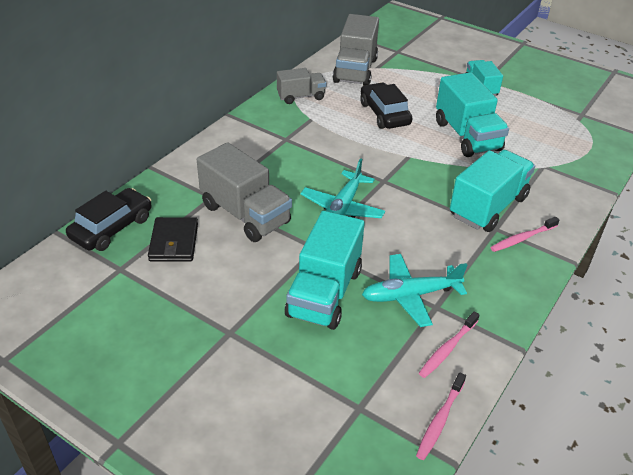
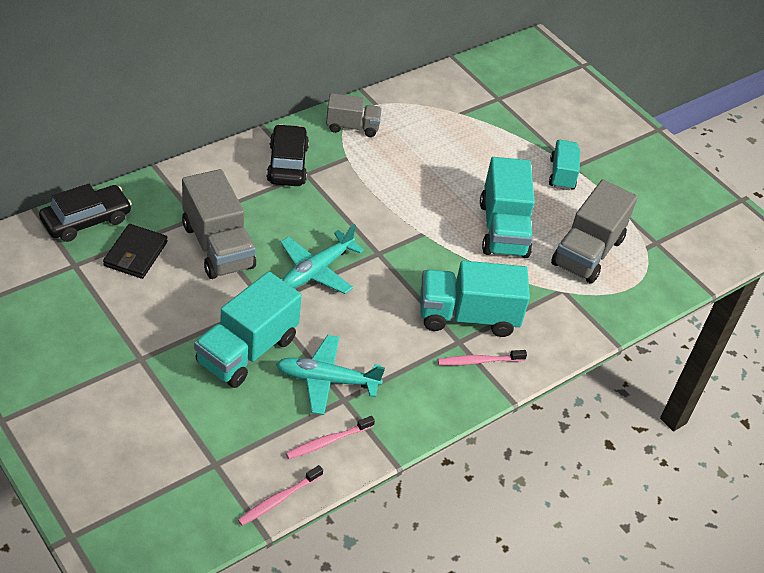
camera: 15 degrees right, 5 degrees up
grey truck [333,14,379,85] -> grey truck moved to [551,180,638,284]
black car [360,83,413,129] -> black car moved to [266,124,309,186]
turquoise truck [450,150,535,232] -> turquoise truck turned 150 degrees counterclockwise [420,261,530,337]

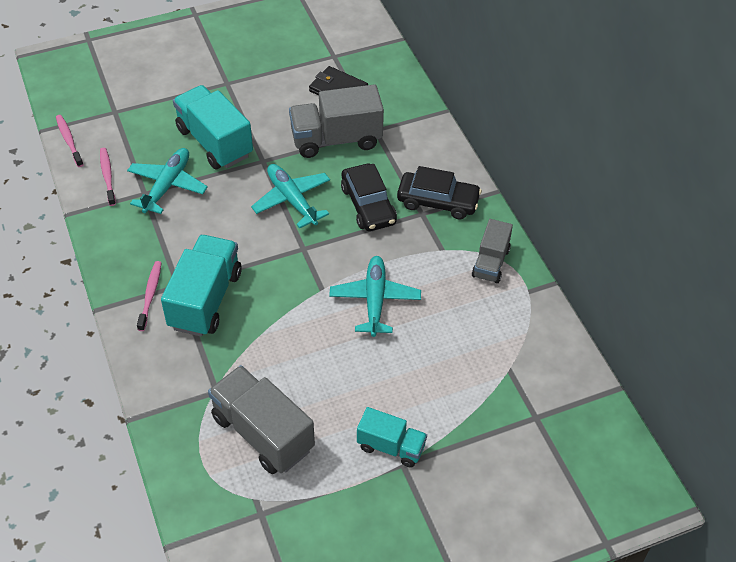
camera: 110 degrees right, 5 degrees up
black car [39,184,132,242] -> black car moved to [341,164,397,231]
turquoise truck [480,157,535,258] -> none
none -> turquoise plane [329,256,421,337]

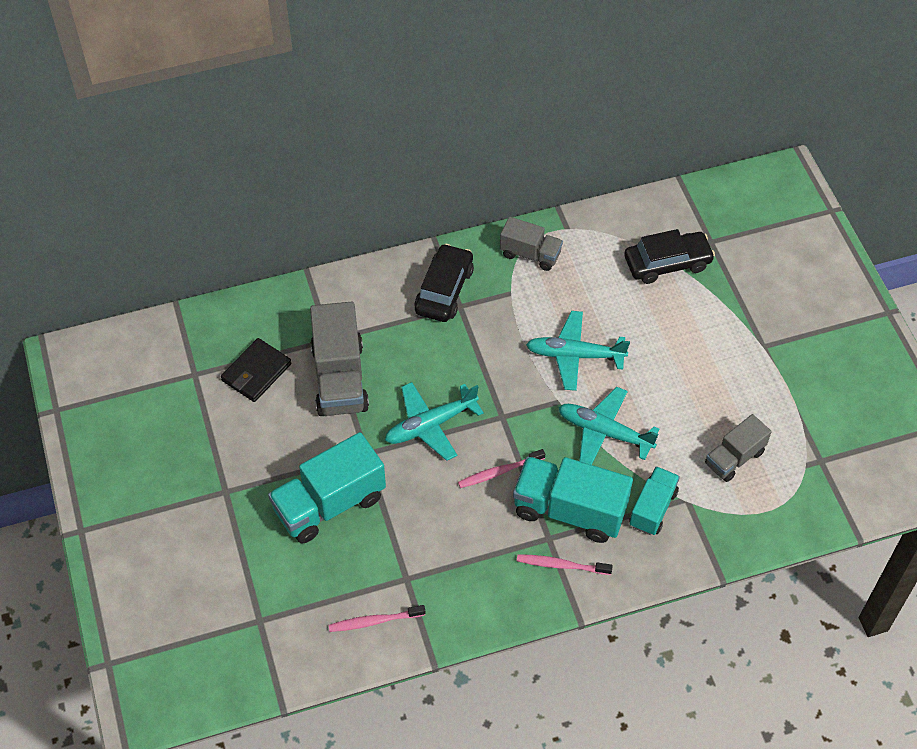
camera: 85 degrees left, 5 degrees up
pink toothbrush [56,115,84,167] -> pink toothbrush moved to [458,449,545,488]
turquoise plane [127,148,208,214] -> turquoise plane moved to [558,387,659,465]
grey truck [208,365,315,474] -> grey truck [705,414,771,482], size x0.60
black car [341,164,397,231] -> black car moved to [624,229,715,284]
turquoise truck [357,407,427,467] -> turquoise truck moved to [629,466,680,535]

